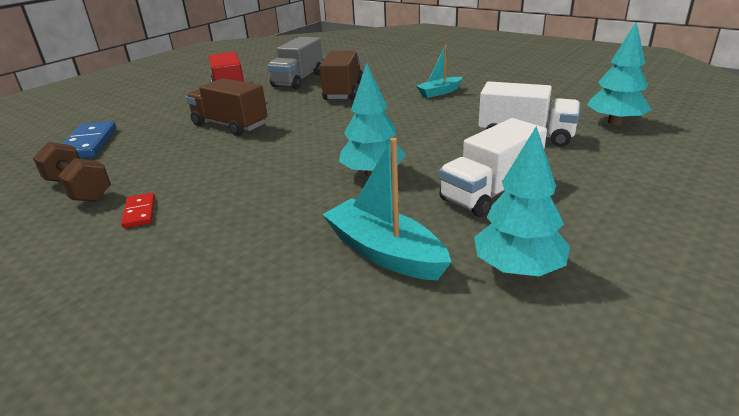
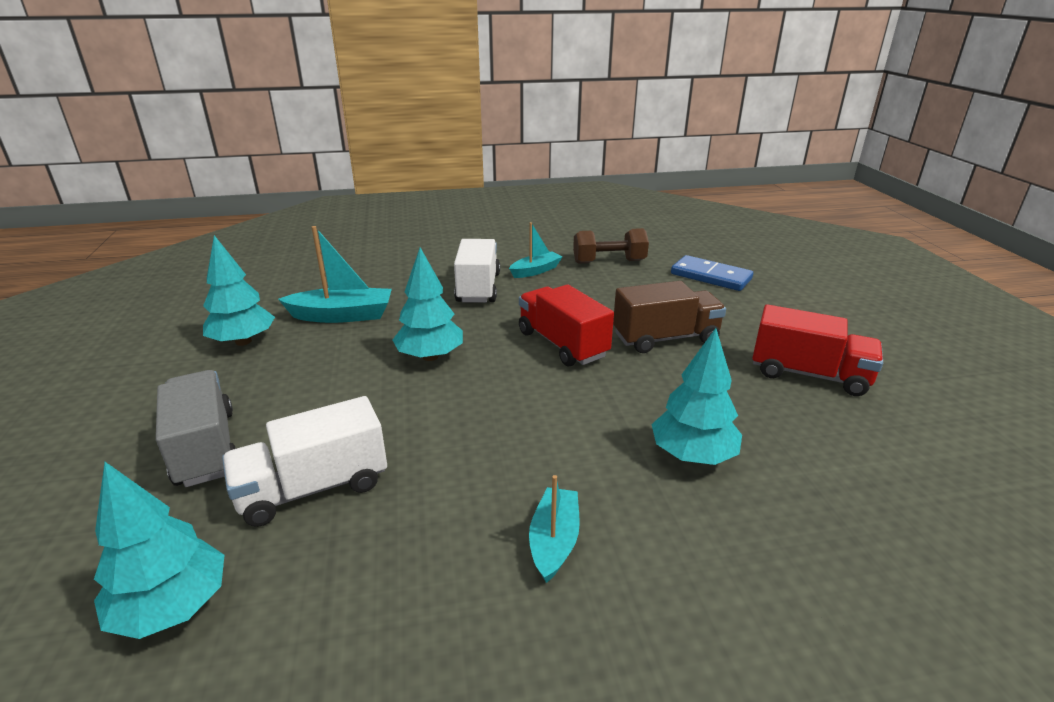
camera: 130 degrees right, 0 degrees up
red domino [121,193,155,228] -> turquoise boat [509,222,563,278]
grey truck [267,37,323,89] -> grey truck moved to [156,370,237,487]
brown truck [320,50,363,100] -> turquoise tree [651,328,742,465]
white truck [439,118,547,217] -> white truck moved to [454,239,500,303]
none -> red truck [519,284,614,366]

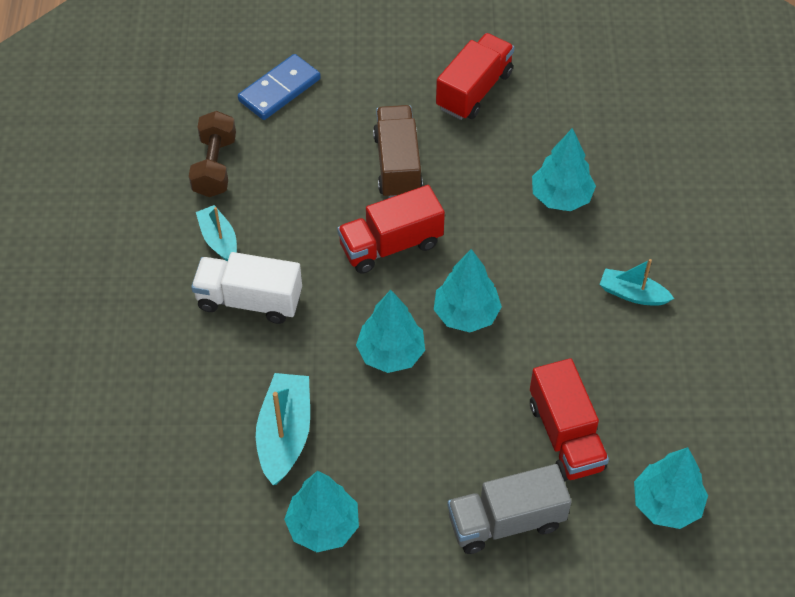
camera: 80 degrees left, 25 degrees up
white truck [222,396,387,527] -> red truck [530,358,609,481]
none -> turquoise tree [434,249,502,332]

